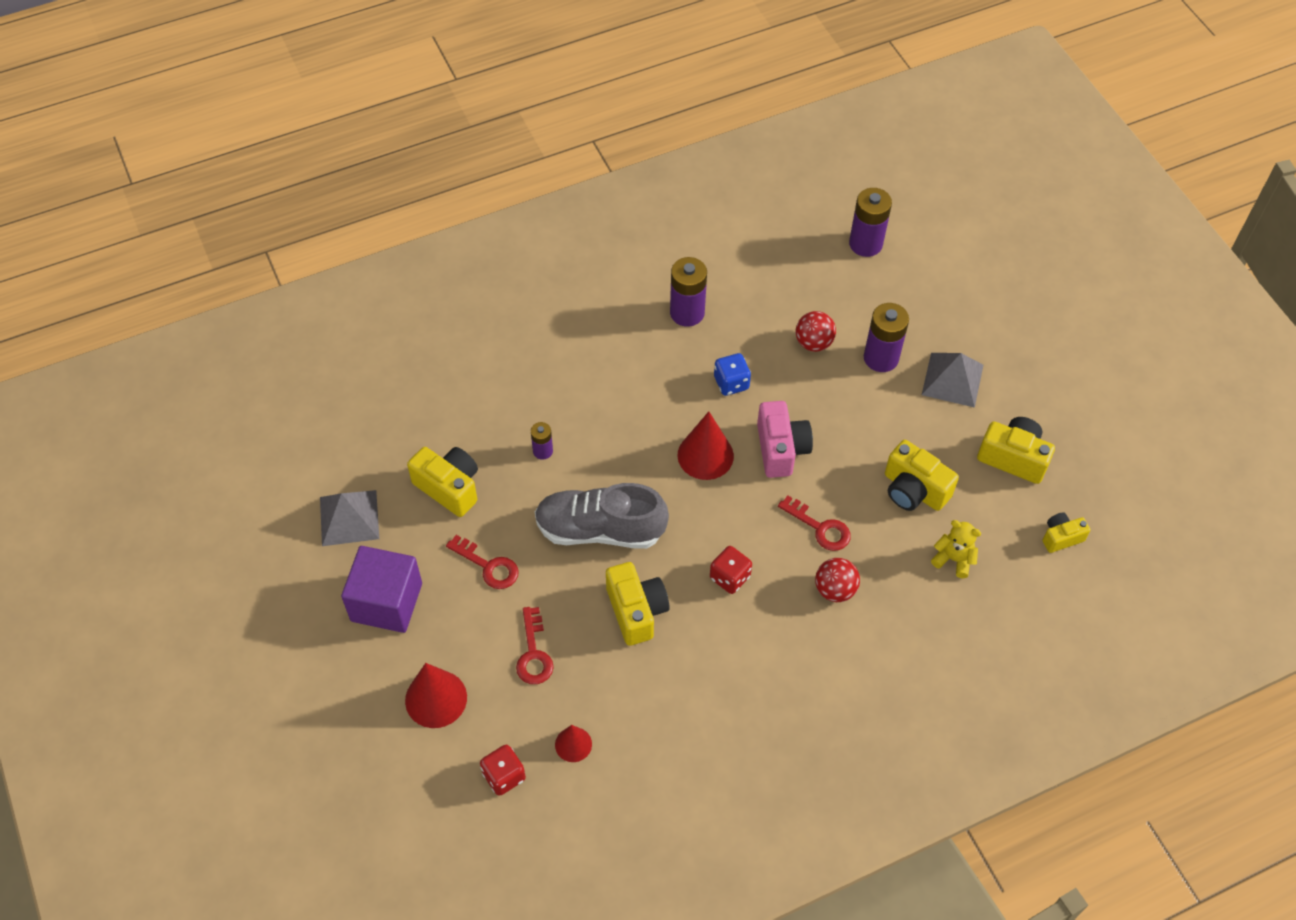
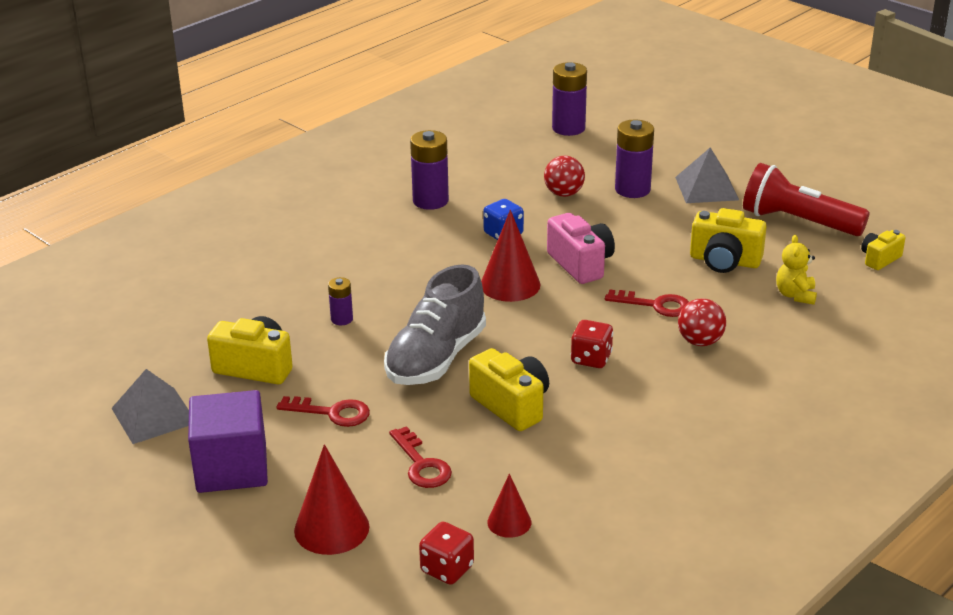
camera: 20 degrees left, 25 degrees down
grey shoe [535,483,669,549] -> grey shoe turned 45 degrees counterclockwise [384,264,486,385]
yellow teddy bear [931,520,981,578] -> yellow teddy bear turned 90 degrees counterclockwise [776,235,817,305]
yellow camera [977,417,1055,484] -> red flashlight [743,163,870,236]

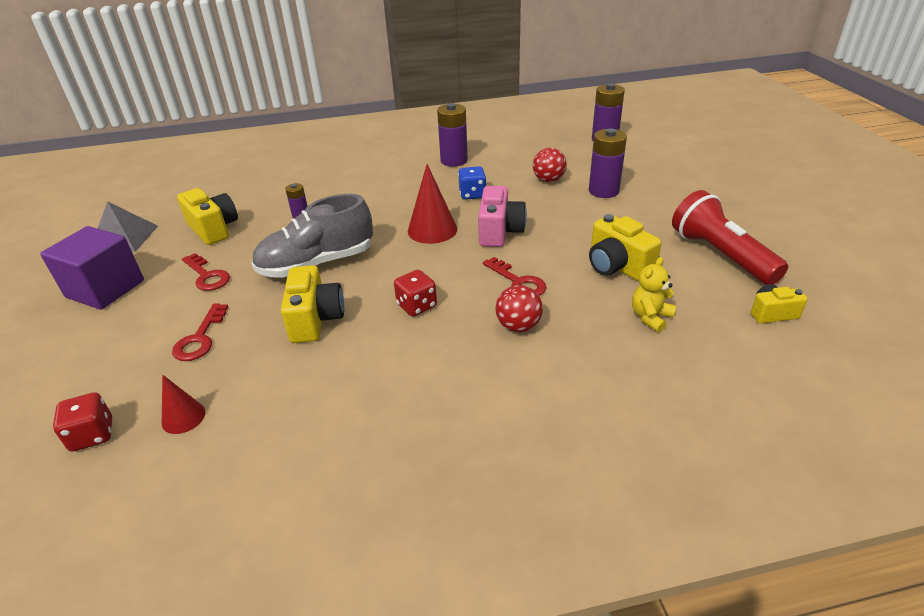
camera: 35 degrees right, 5 degrees up
red cone [294,444,370,555] -> none
grey pyramid [675,147,739,203] -> none

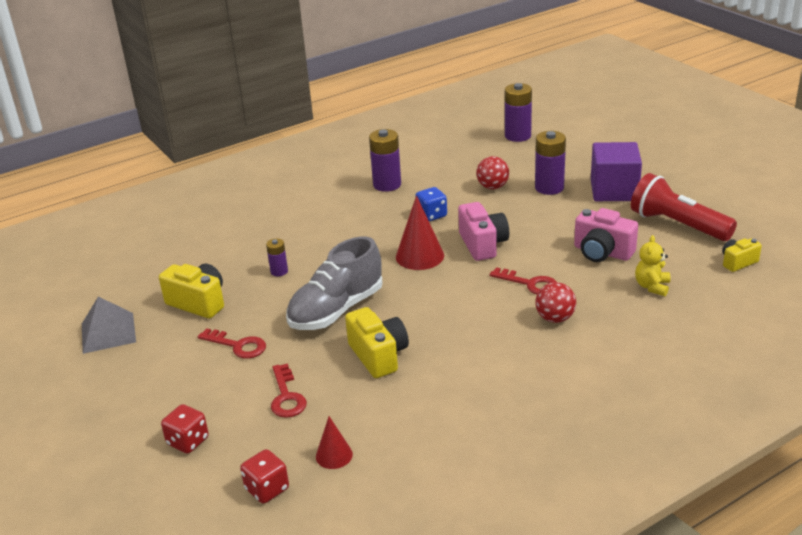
camera: 20 degrees left, 5 degrees down
purple cube [40,226,144,310] -> purple cube moved to [591,142,642,201]
red dice [394,270,437,317] -> red dice moved to [161,404,209,454]
yellow camera [589,214,661,281] -> pink camera [574,208,638,262]

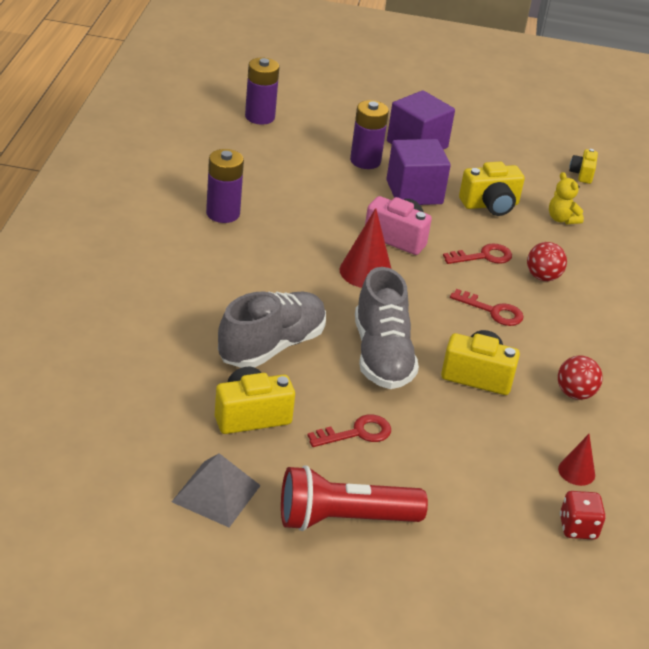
camera: 55 degrees left, 5 degrees up
red dice [161,404,209,454] -> none
purple battery [266,238,288,276] -> grey shoe [218,291,326,368]
red key [271,364,307,418] -> red key moved to [450,289,524,326]
blue dice [415,187,447,221] -> none
red ball [476,156,509,189] -> red ball moved to [558,355,603,400]
pink camera [574,208,638,262] -> yellow camera [459,161,525,216]
red flashlight [631,173,737,241] -> red flashlight moved to [281,465,428,531]
none -> purple cube [386,139,451,205]

